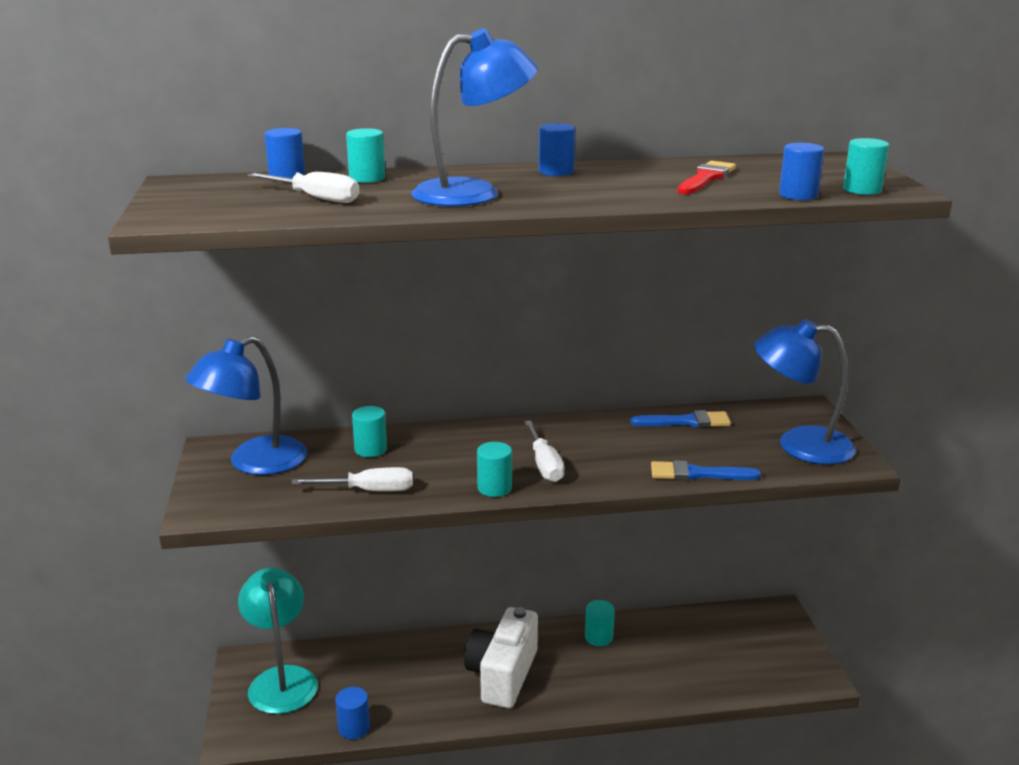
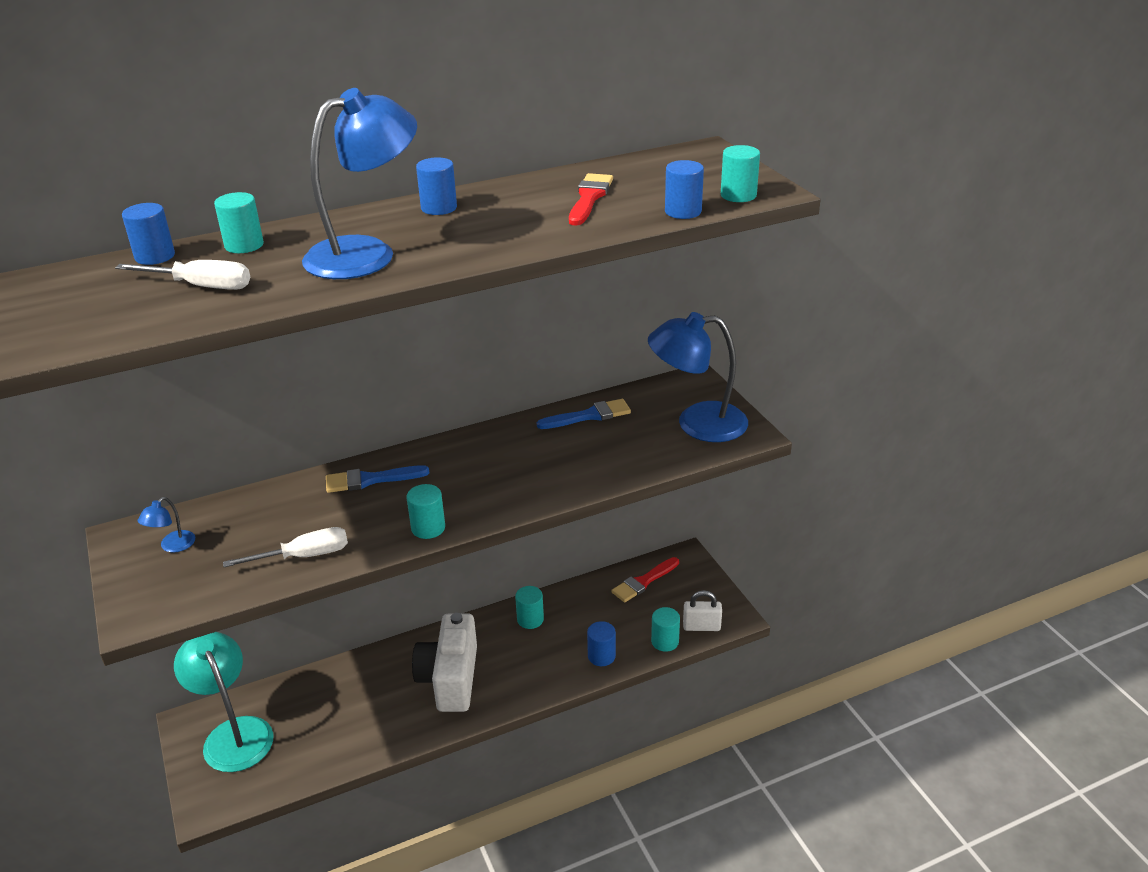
camera: 15 degrees left, 10 degrees up
blue lamp [185,336,307,475] -> blue lamp [138,497,195,553], size x0.43
blue cylinder [335,687,370,739] -> blue cylinder moved to [587,621,616,666]
turquoise cylinder [352,406,387,457] -> turquoise cylinder moved to [651,607,680,652]
white screwdriver [524,420,565,482] -> none
blue brush [651,460,761,481] -> blue brush moved to [326,465,429,493]
none -> red brush [611,557,679,603]
none -> white padlock [683,590,722,631]

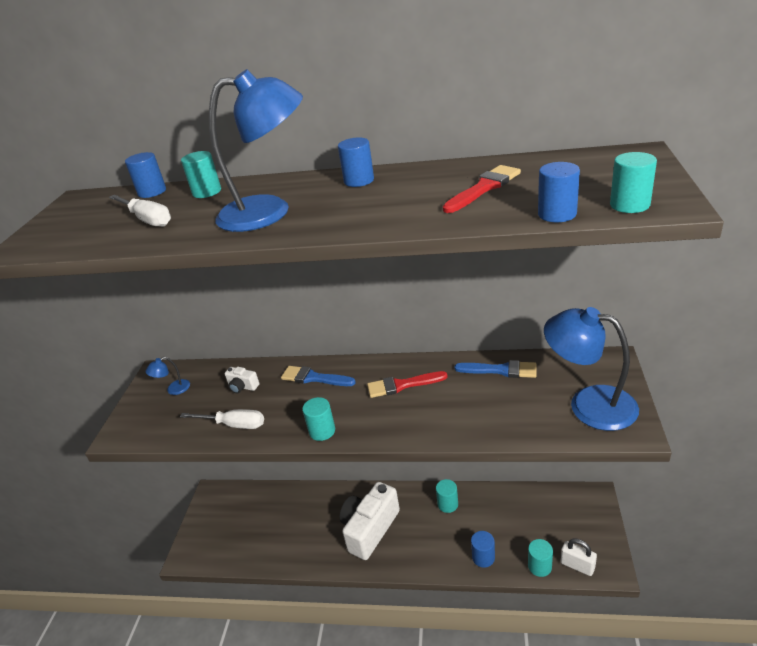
camera: 35 degrees right, 0 degrees up
turquoise lamp [174,632,274,772] -> none
red brush [611,557,679,603] -> red brush moved to [367,371,448,398]
none -> white camera [225,367,259,394]

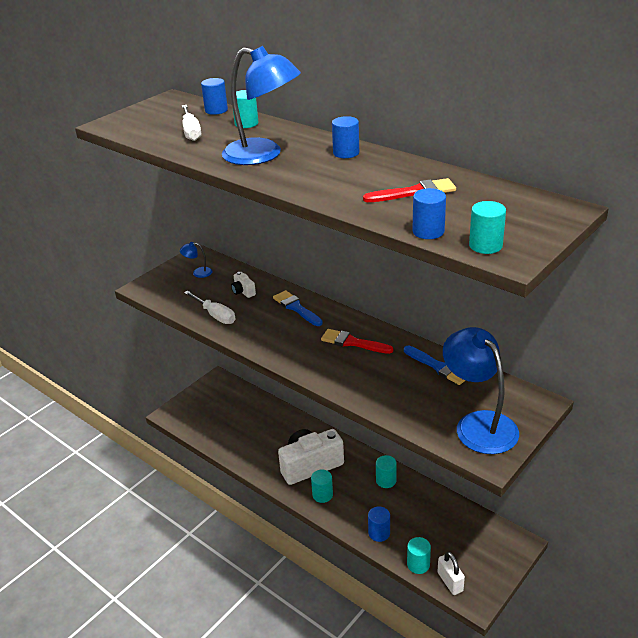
camera: 30 degrees right, 0 degrees up
turquoise cylinder [302,397,335,441] -> turquoise cylinder moved to [311,469,333,503]

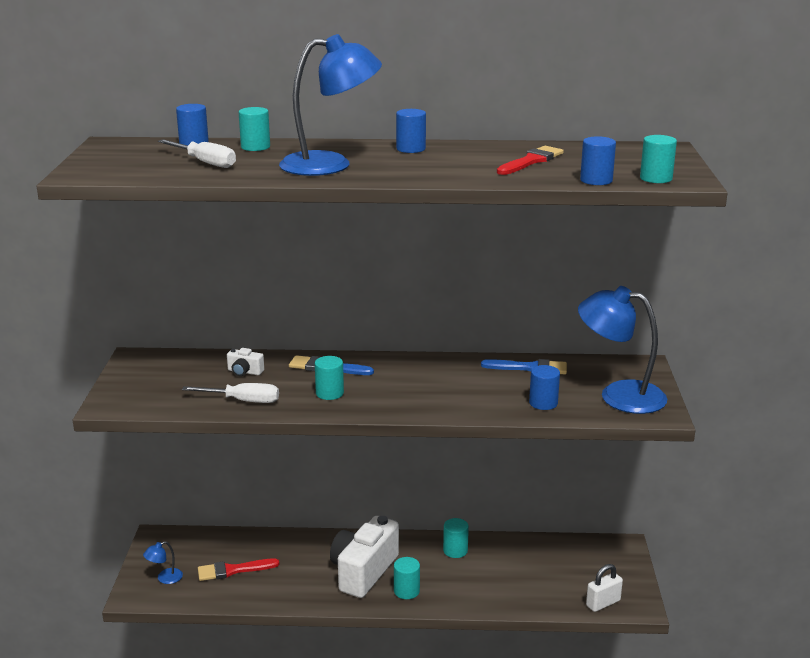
camera: 40 degrees left, 10 degrees down
blue lamp [180,242,213,278] -> blue lamp moved to [143,541,183,584]
red brush [321,329,394,354] -> red brush moved to [198,558,279,581]
blue cylinder [368,506,390,542] -> blue cylinder moved to [529,365,560,410]
turquoise cylinder [407,537,431,574] -> turquoise cylinder moved to [315,356,344,400]
white padlock [438,551,465,595] -> white padlock turned 60 degrees counterclockwise [586,564,623,612]

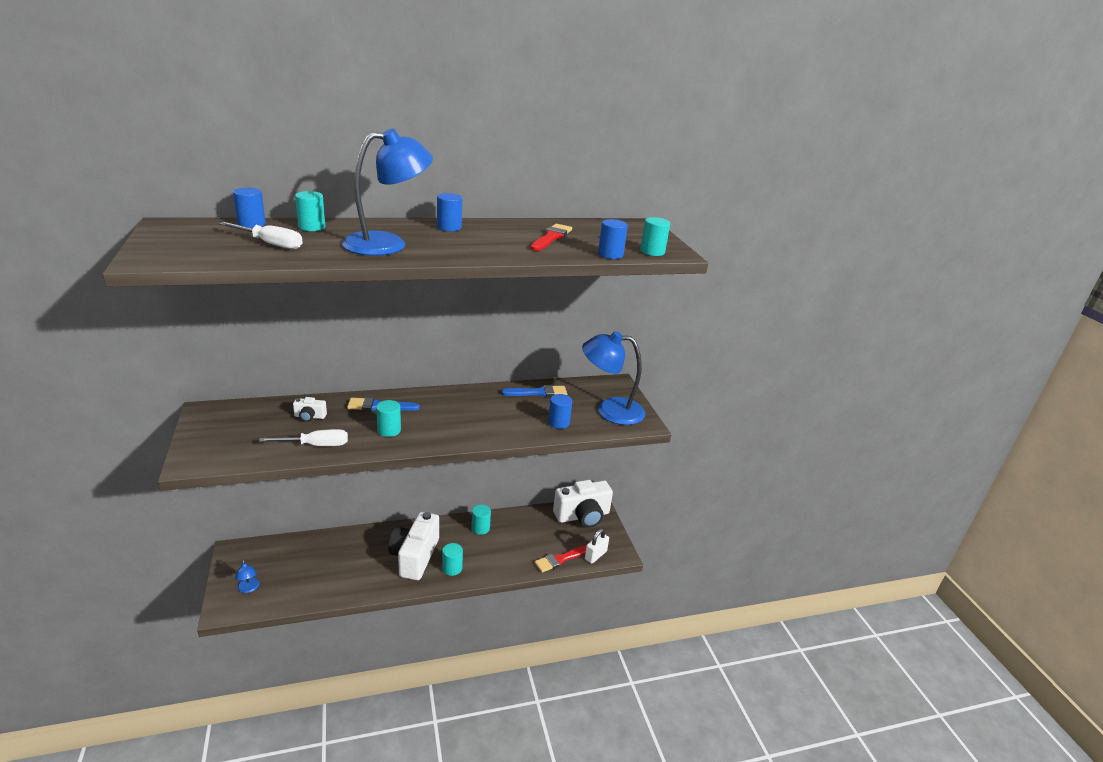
camera: 20 degrees left, 5 degrees up
blue lamp [143,541,183,584] -> blue lamp turned 60 degrees counterclockwise [235,560,260,593]
red brush [198,558,279,581] -> red brush moved to [535,545,587,573]
none -> white camera [553,480,613,528]

